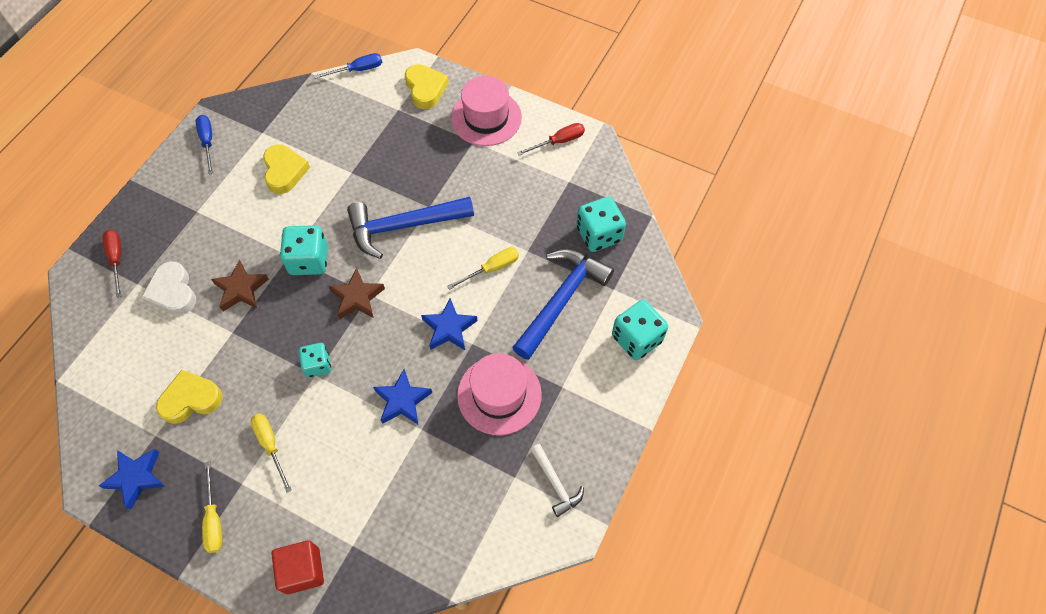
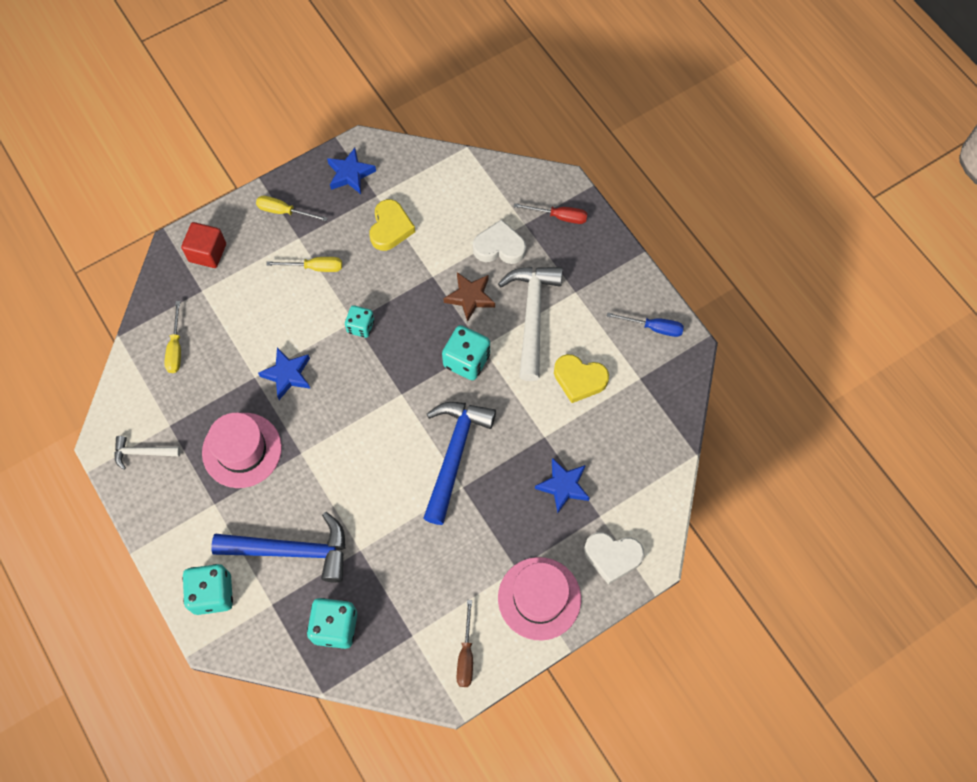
camera: 120 degrees right, 5 degrees up
blue screwdriver [314,53,382,79] -> none
brown star [328,268,385,320] -> none
yellow heart [405,64,449,109] -> white heart [584,532,644,585]
blue star [421,298,477,350] -> blue star moved to [535,458,589,513]
yellow screwdriver [447,247,519,290] -> yellow screwdriver moved to [165,301,181,373]
blue hammer [512,249,614,360] -> blue hammer turned 60 degrees counterclockwise [212,512,345,583]
red screwdriver [517,123,585,156] -> brown screwdriver [457,600,473,687]
none -> white hammer [498,267,563,381]

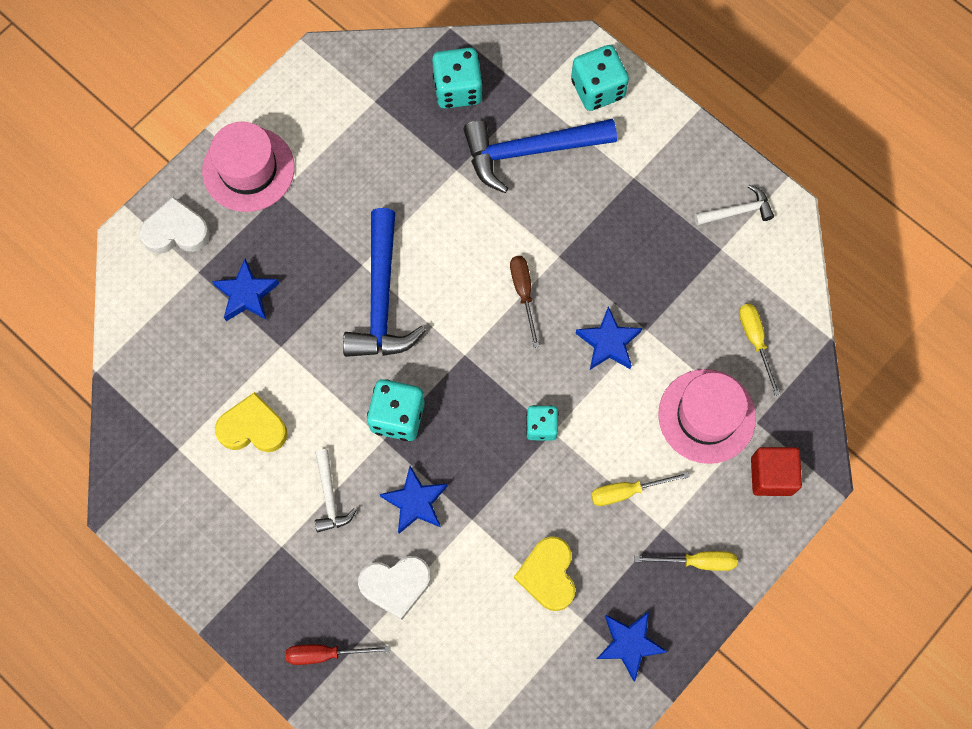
camera: 165 degrees right, 5 degrees up
pink hat [202,413,282,488] -> pink hat moved to [658,369,756,464]
brown star [443,272,495,322] -> blue star [380,466,448,534]
brown screwdriver [457,600,473,687] -> brown screwdriver moved to [510,256,539,348]
white hammer [498,267,563,381] -> white hammer [315,449,357,532], size x0.51
blue screwdriver [607,313,684,337] -> none

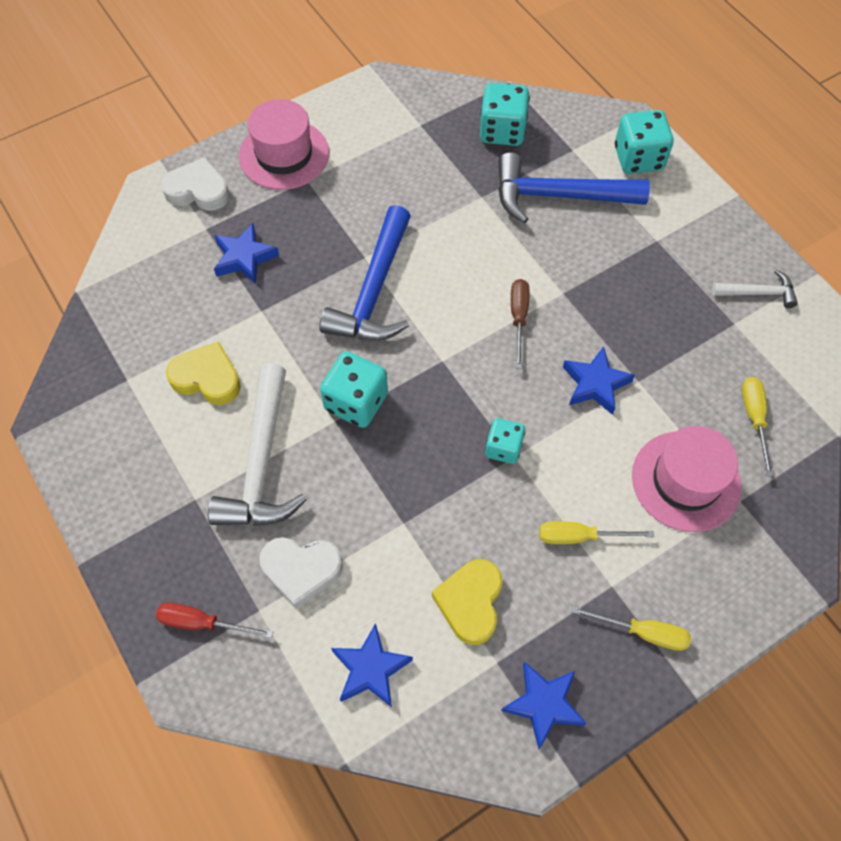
camera: 15 degrees right, 10 degrees down
white hammer [315,449,357,532] -> white hammer [208,363,306,526], size x1.96
blue star [380,466,448,534] -> blue star moved to [331,623,413,707]
red cube [751,447,802,496] -> none

